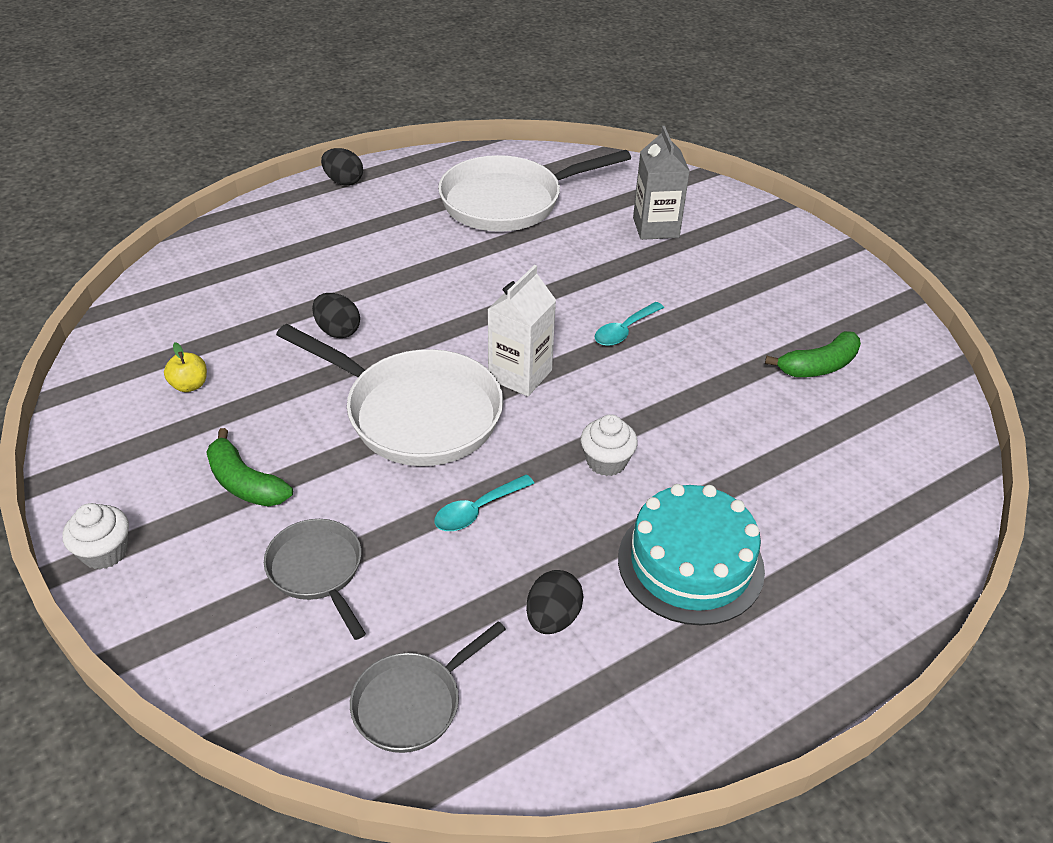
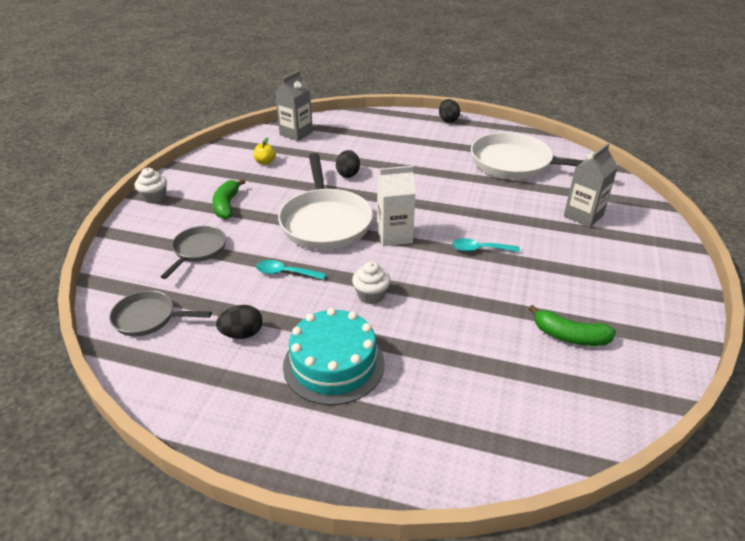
camera: 50 degrees right, 5 degrees down
none -> grey carton [275,71,313,141]

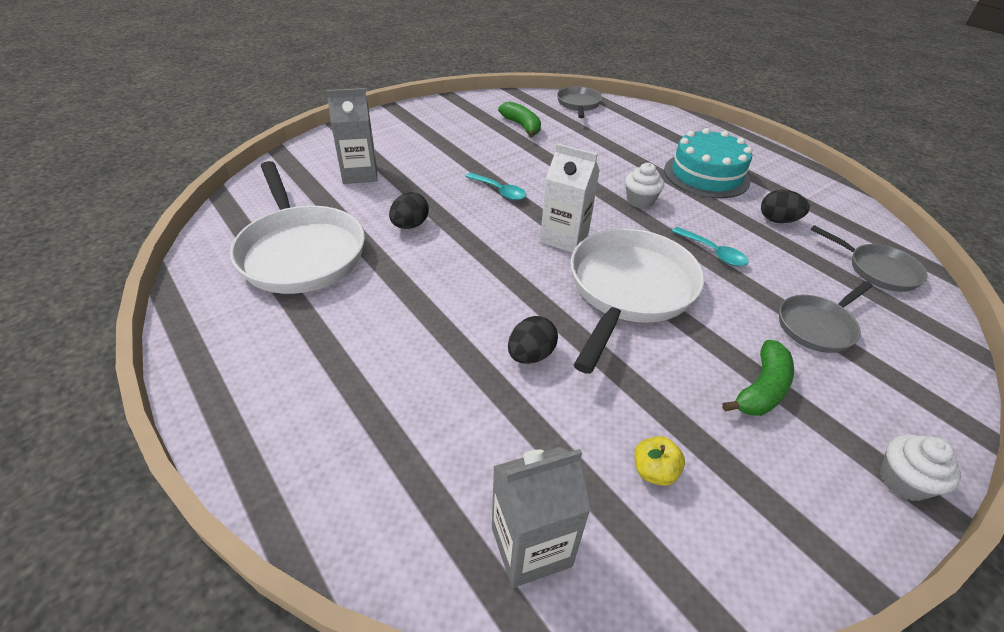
camera: 145 degrees left, 5 degrees up
black egg [439,99,460,123] -> black egg moved to [389,192,429,229]
none -> grey pan [557,86,602,118]

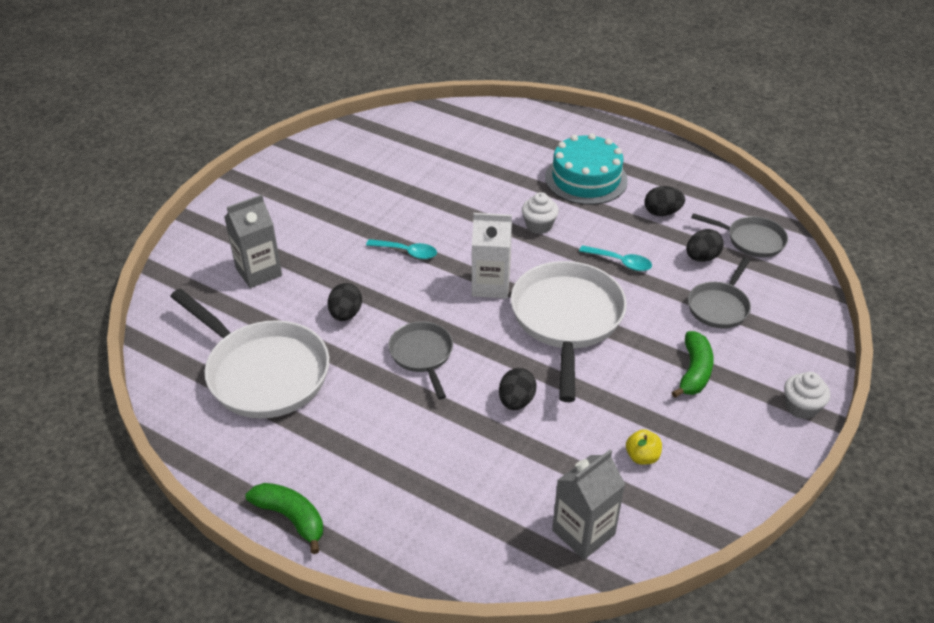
camera: 20 degrees left, 0 degrees up
green banana [498,102,541,138] -> green banana moved to [246,483,323,554]
grey pan [557,86,602,118] -> grey pan moved to [388,321,453,399]
none -> black egg [686,229,724,262]

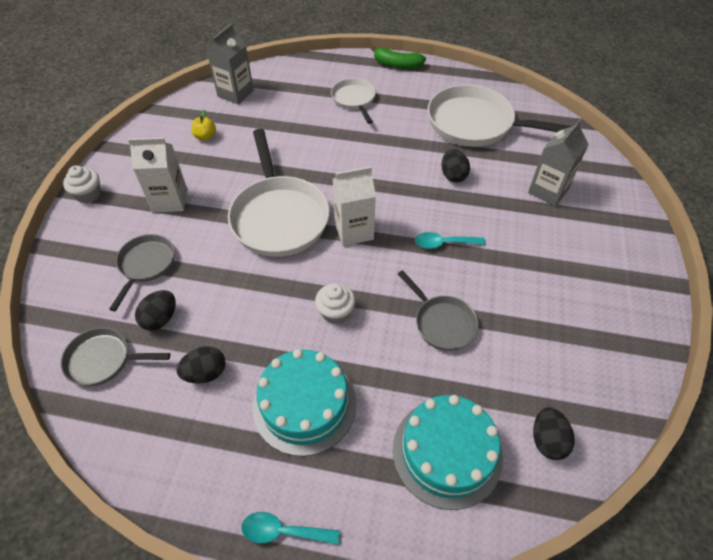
camera: 160 degrees right, 10 degrees up
grey pan [388,321,453,399] -> grey pan moved to [398,270,478,351]
black egg [499,368,536,410] -> black egg moved to [533,407,575,460]
turquoise spoon [579,245,652,271] -> turquoise spoon moved to [241,512,340,545]
green banana [671,331,714,398] -> white carton [128,137,187,212]
none -> white pan [331,78,376,124]
none -> turquoise cake [393,395,503,510]

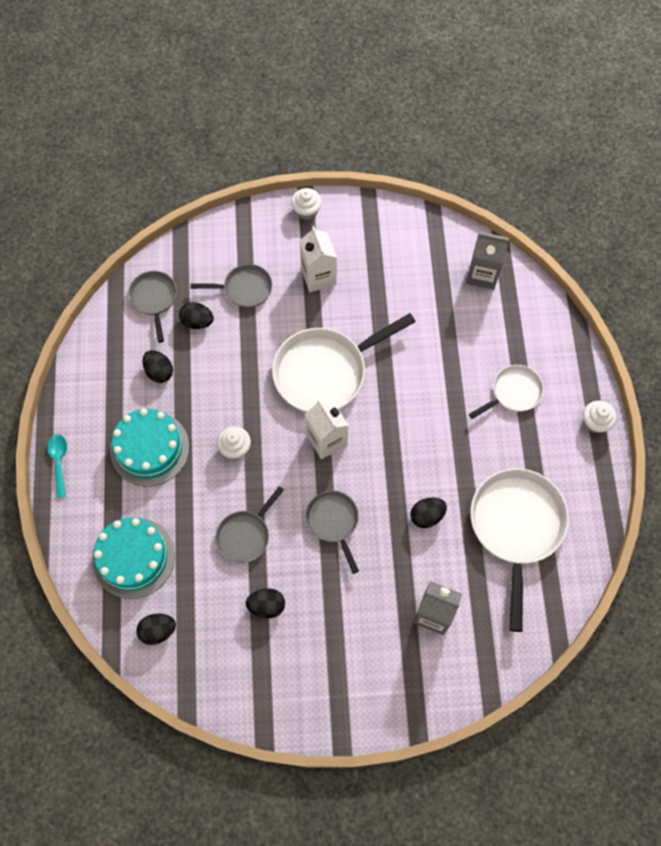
camera: 75 degrees right, 15 degrees up
yellow apple [191,110,216,141] -> none
green banana [371,46,426,69] -> white cupcake [583,401,617,433]
turquoise spoon [415,232,485,249] -> grey pan [306,490,359,574]
none -> black egg [246,588,285,618]

